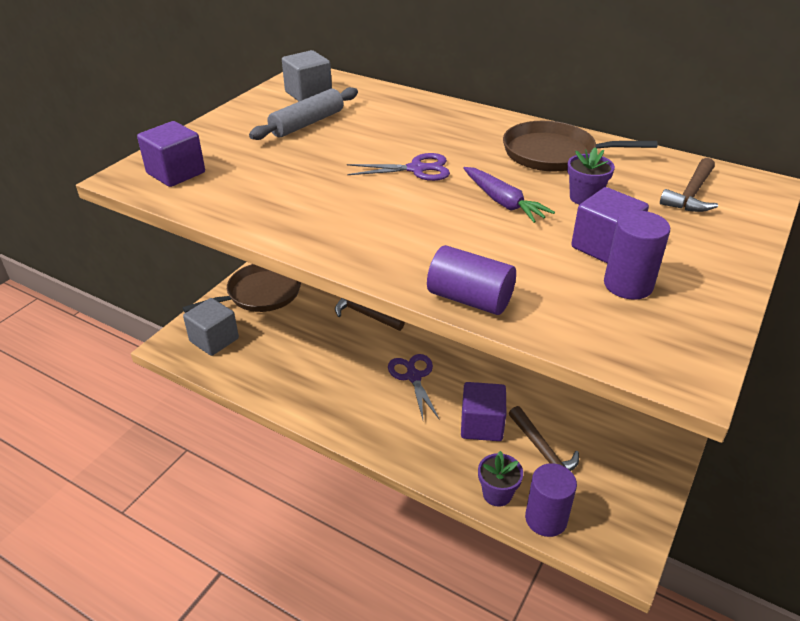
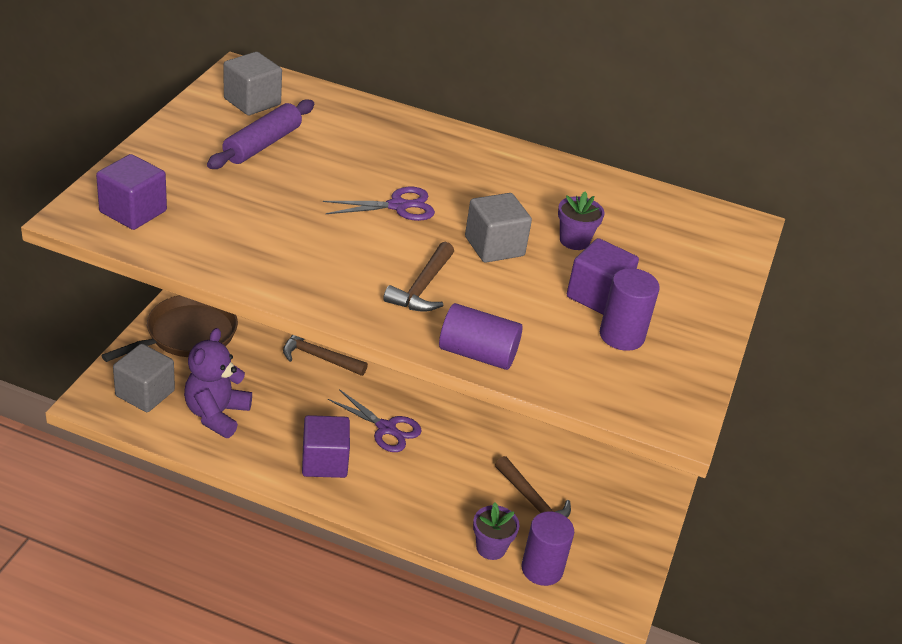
camera: 15 degrees left, 0 degrees up
grey rolling pin [249,87,358,140] -> purple rolling pin [207,99,314,169]
purple scissors [388,354,440,420] -> purple scissors turned 150 degrees clockwise [328,389,422,452]
purple cube [461,382,506,441] -> purple cube moved to [302,415,350,478]
purple carrot [463,167,555,223] -> grey cube [465,193,532,263]
brown pan [503,121,658,172] -> none
brown hammer [660,158,718,212] -> brown hammer moved to [383,242,454,312]
none -> purple teddy bear [184,328,252,438]

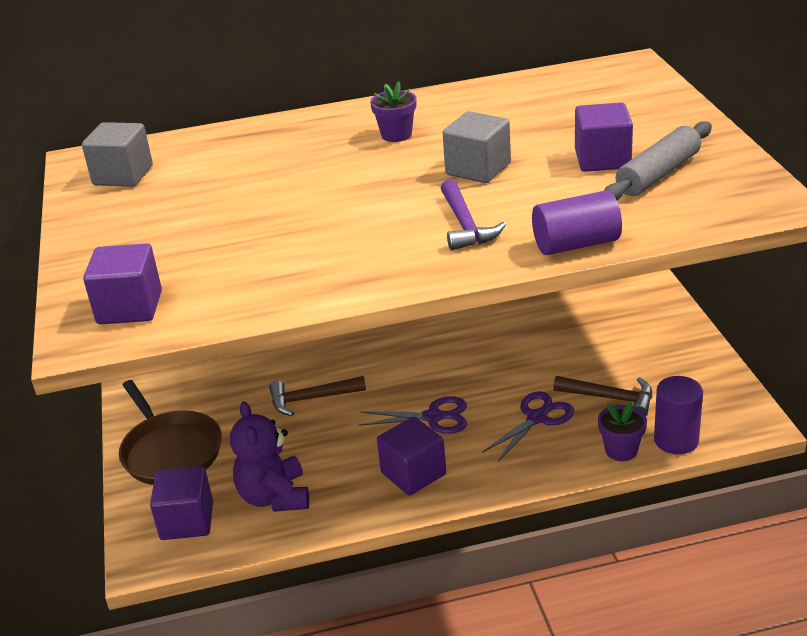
camera: 25 degrees left, 5 degrees down
brown pan [101,295,238,362] -> brown pan turned 135 degrees clockwise [119,380,222,485]
grey cube [113,344,175,412] -> purple cube [150,467,213,540]
purple rolling pin [207,99,314,169] -> none
purple scissors [323,187,435,221] -> purple scissors moved to [482,391,574,461]
brown hammer [383,242,454,312] -> purple hammer [441,179,506,250]
purple flower pot [558,191,604,250] -> purple flower pot moved to [370,81,416,142]
purple cylinder [600,268,660,351] -> grey rolling pin [604,121,712,200]

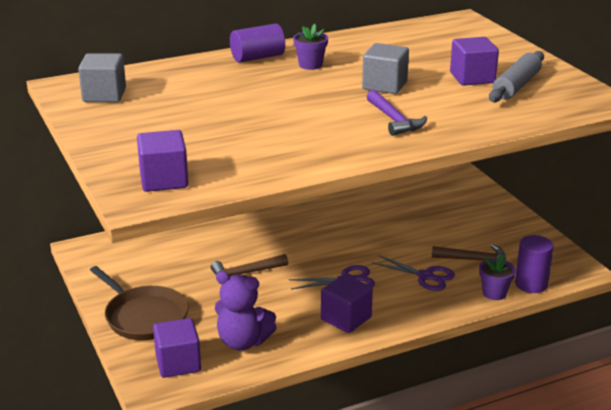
camera: 15 degrees left, 5 degrees down
purple teddy bear [230,402,309,512] -> purple teddy bear turned 45 degrees counterclockwise [215,271,277,351]
purple scissors [482,391,574,461] -> purple scissors turned 90 degrees clockwise [371,255,455,291]
purple cylinder [532,190,622,255] -> purple cylinder moved to [230,23,285,63]

